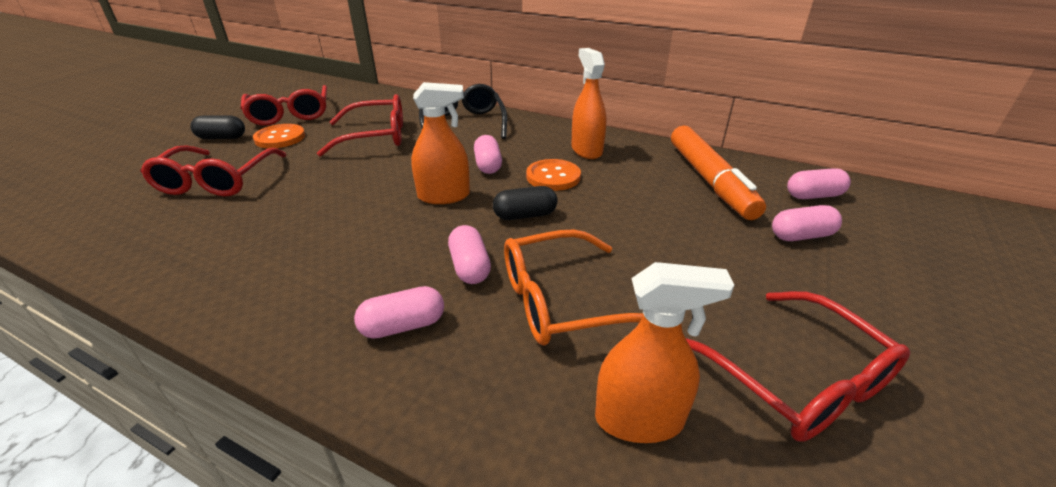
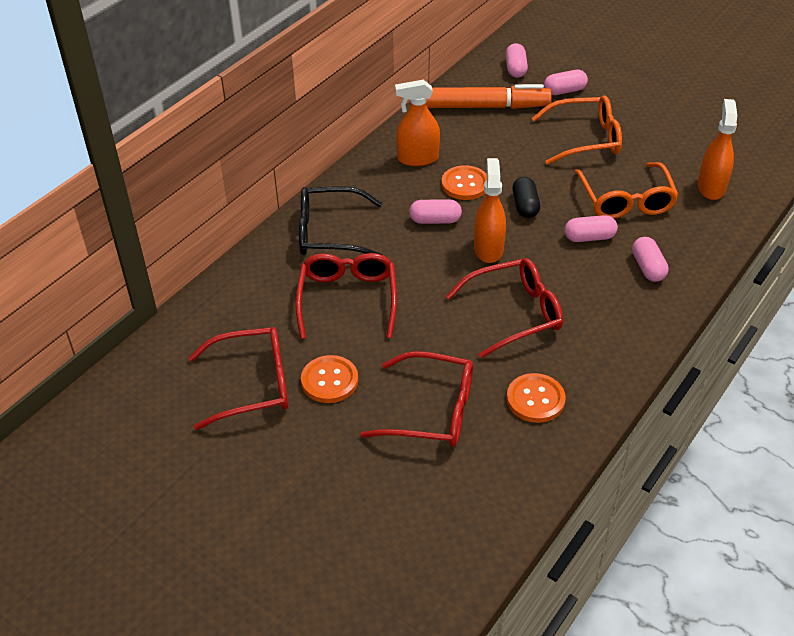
camera: 80 degrees left, 10 degrees up
black capsule [190,115,245,139] -> none
red glasses [686,291,910,442] -> red glasses moved to [446,258,563,358]
pink capsule [772,205,842,241] -> pink capsule turned 75 degrees clockwise [544,70,588,95]
none -> orange button [507,373,566,423]
none -> orange glasses [532,95,622,165]

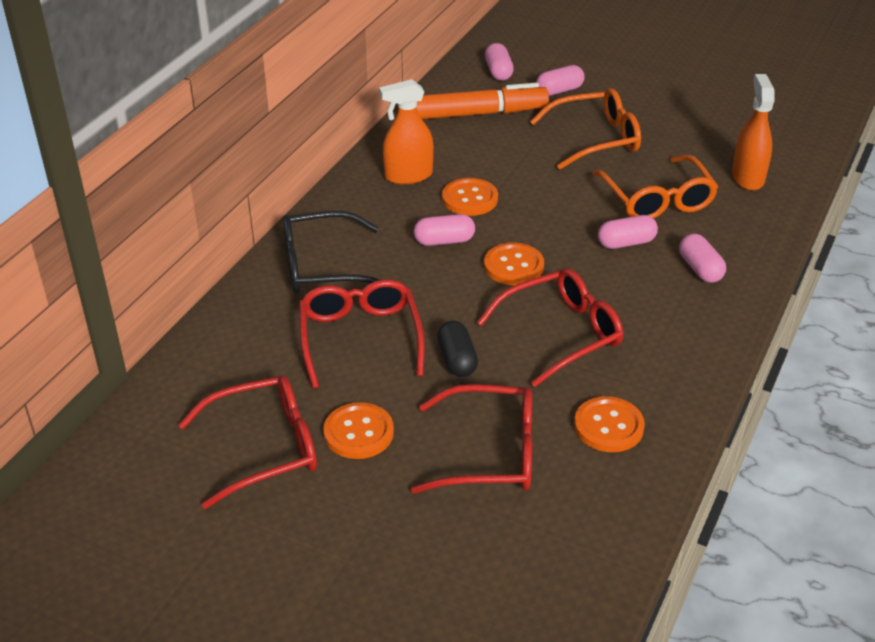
camera: 10 degrees left, 5 degrees down
orange spray bottle [474,158,506,263] -> orange button [484,242,544,285]
black capsule [512,177,540,218] -> black capsule moved to [437,320,478,377]

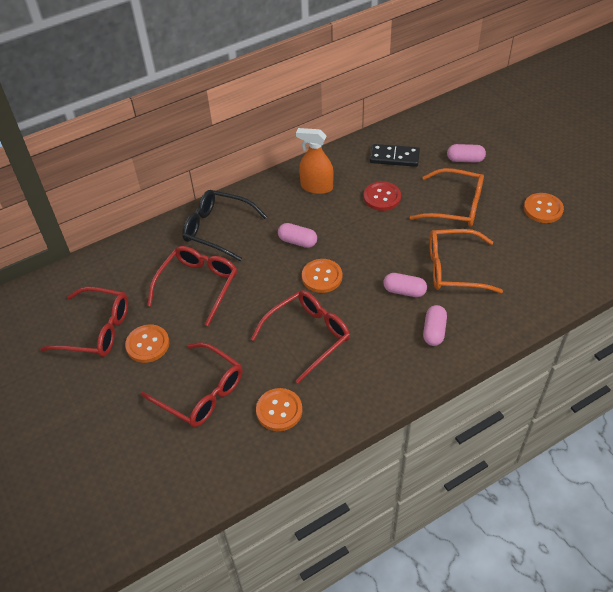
camera: 35 degrees right, 10 degrees up
orange marker [416,83,549,119] -> black domino [370,144,420,167]
black capsule [437,320,478,377] -> none
orange button [442,178,498,216] -> orange button moved to [524,193,564,223]
red glasses [477,268,623,387] -> red glasses turned 45 degrees counterclockwise [251,290,350,384]
pink capsule [485,43,514,81] -> none
orange glasses [592,155,718,219] -> orange glasses turned 75 degrees clockwise [429,229,503,293]
orange spray bottle [732,74,775,191] -> none
none -> red button [364,181,401,211]

